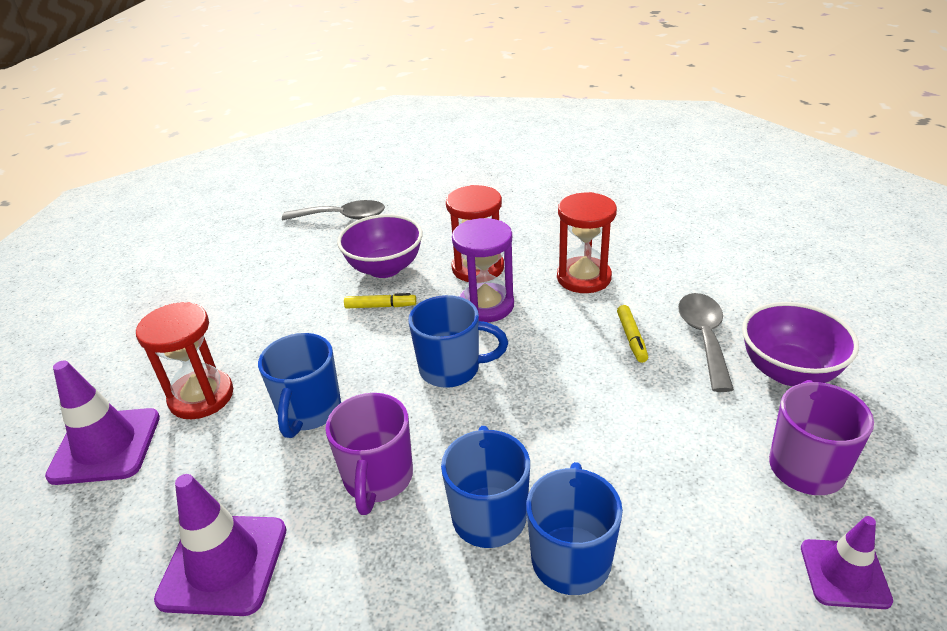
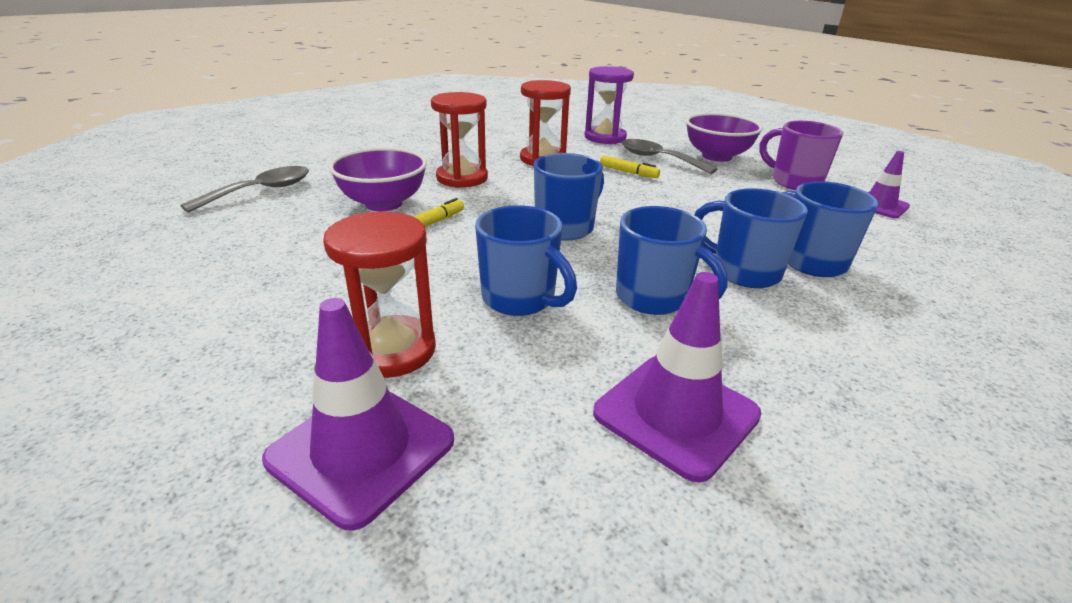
camera: 55 degrees left, 5 degrees down
purple mug [325,393,413,515] -> blue mug [616,206,728,315]
purple hourglass [452,218,514,322] -> purple hourglass moved to [584,66,634,144]

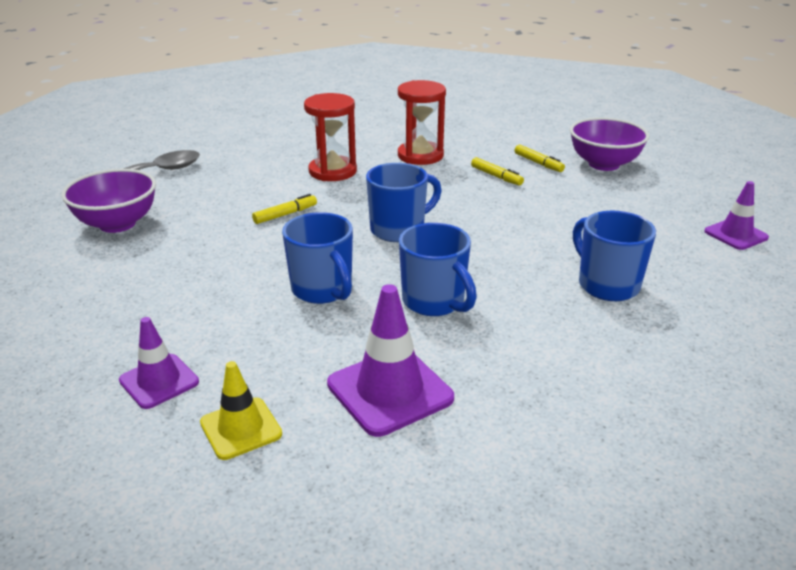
camera: 15 degrees right, 0 degrees up
purple traffic cone [262,298,454,531] -> purple traffic cone [119,317,199,409], size x0.63
red hourglass [323,212,436,378] -> none
purple bowl [329,148,427,211] -> purple bowl moved to [61,169,156,233]
purple hourglass [584,66,634,144] -> none
grey spoon [622,139,717,174] -> yellow marker [515,144,565,172]
blue mug [694,188,808,288] -> none
purple mug [759,121,843,190] -> none
none -> yellow traffic cone [200,361,282,460]

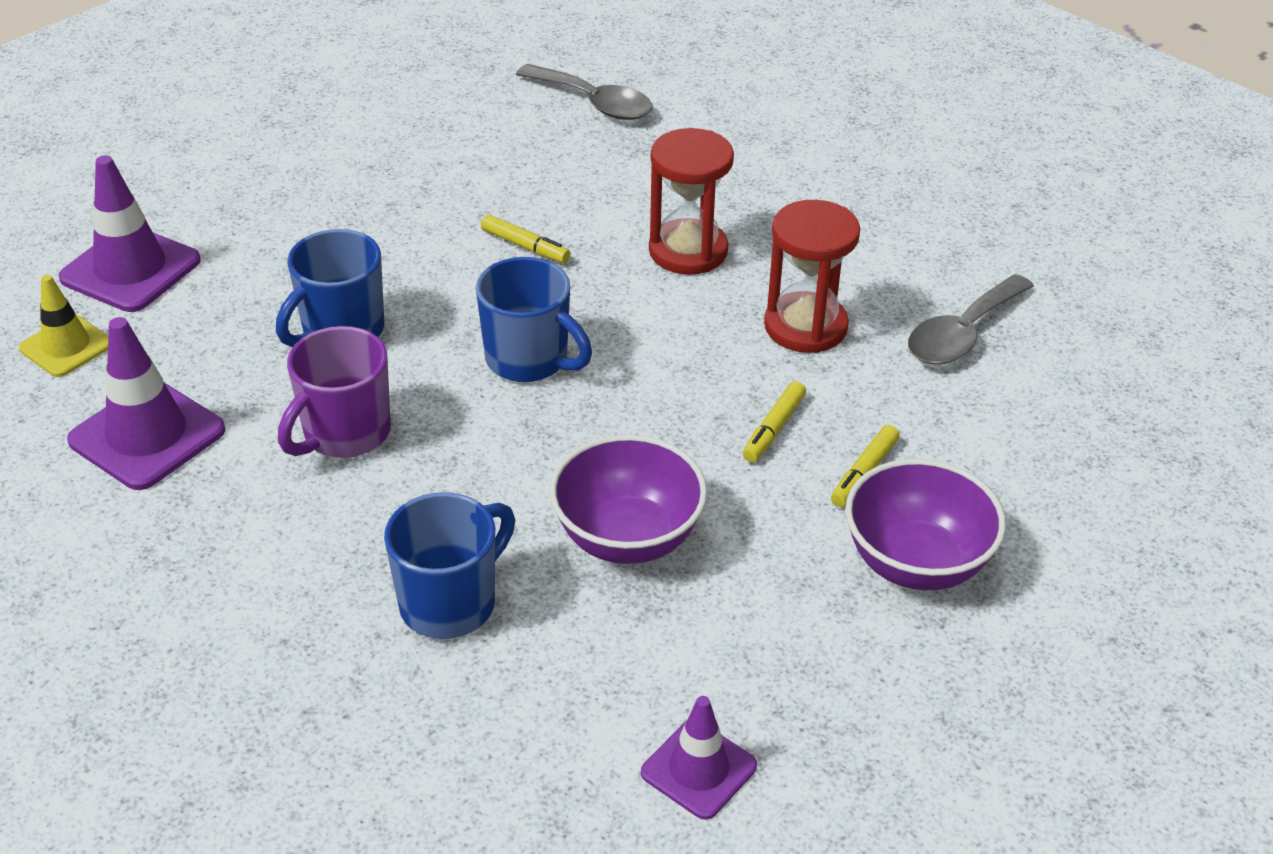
camera: 70 degrees right, 10 degrees up
purple bowl [61,169,156,233] -> purple bowl moved to [550,435,707,564]
purple traffic cone [119,317,199,409] -> purple traffic cone [58,155,201,312], size x1.58
blue mug [399,223,477,316] -> purple mug [278,326,391,458]
none -> grey spoon [908,274,1034,365]

